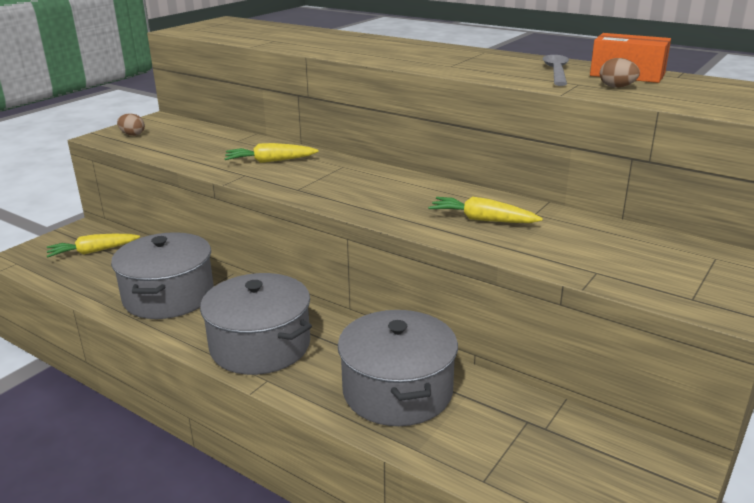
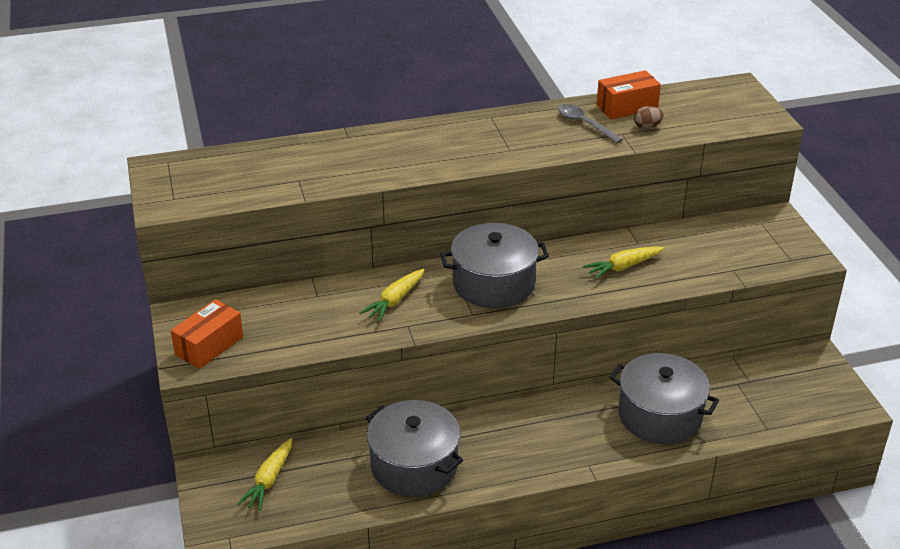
camera: 50 degrees left, 10 degrees up
brown egg [117,113,145,136] -> orange box [171,299,243,369]
grey pot [200,273,312,375] -> grey pot moved to [440,223,549,308]

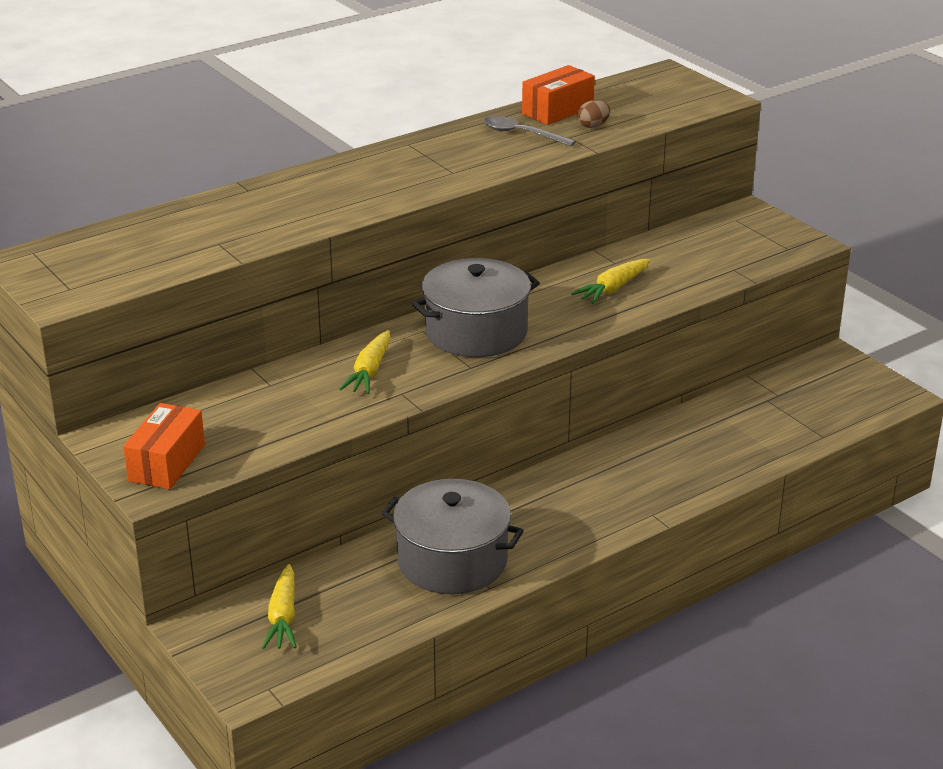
camera: 20 degrees left, 5 degrees down
grey pot [610,353,719,444] -> none

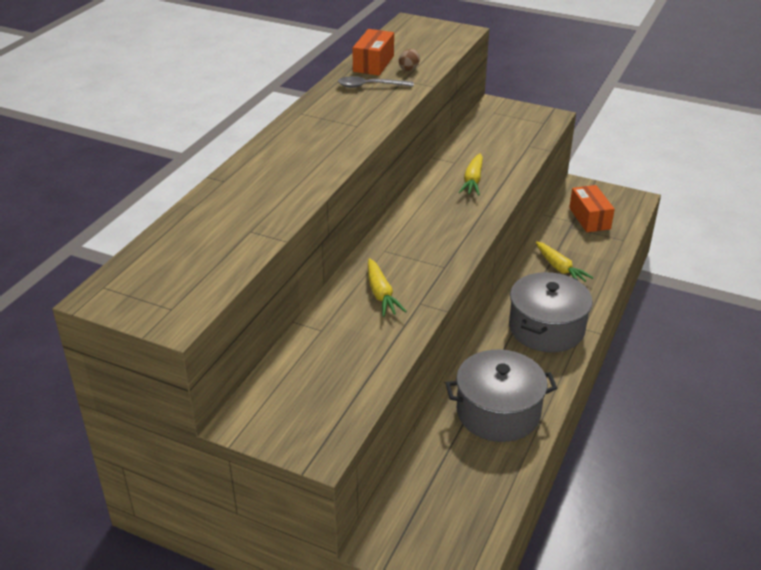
camera: 30 degrees left, 5 degrees up
orange box [123,403,205,489] -> orange box moved to [569,185,615,232]
yellow carrot [262,564,297,649] -> yellow carrot moved to [536,241,593,282]
grey pot [412,258,540,357] -> grey pot moved to [509,272,593,352]

